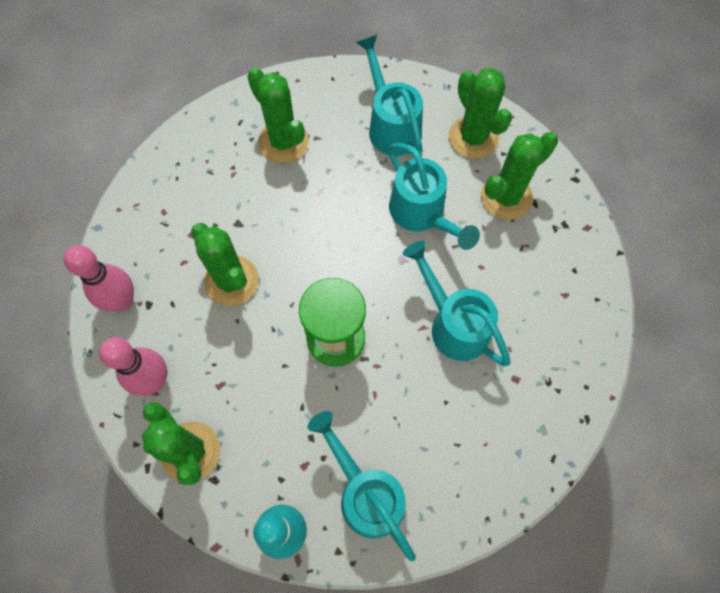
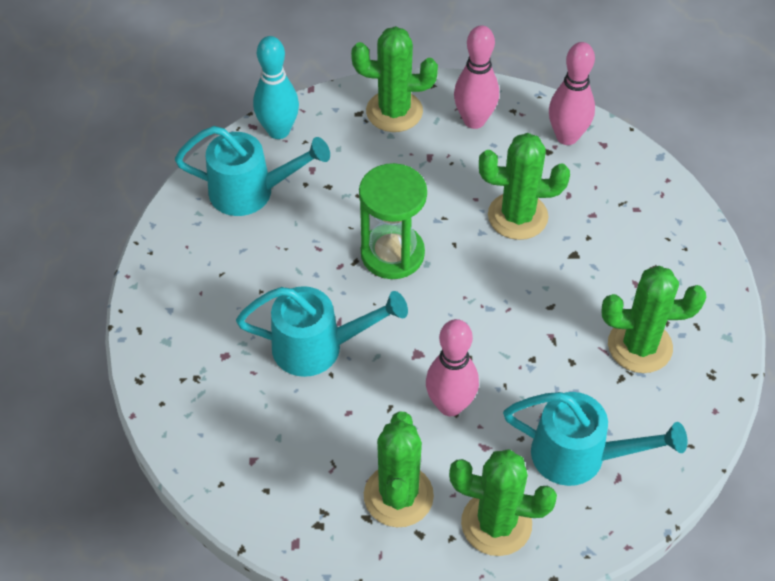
camera: 130 degrees right, 15 degrees down
turquoise watering can [388,143,480,250] -> pink bowling pin [426,319,479,416]

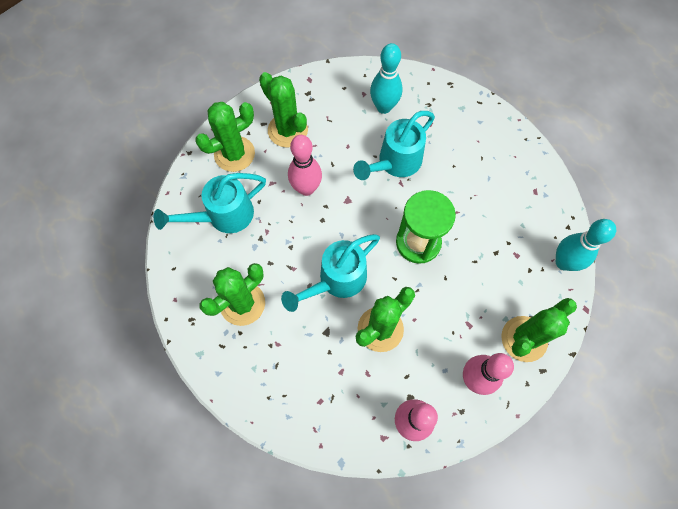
camera: 135 degrees right, 15 degrees up
turquoise watering can [175,126,330,216] -> turquoise watering can moved to [281,234,380,312]
none -> turquoise bowling pin [370,43,402,114]

